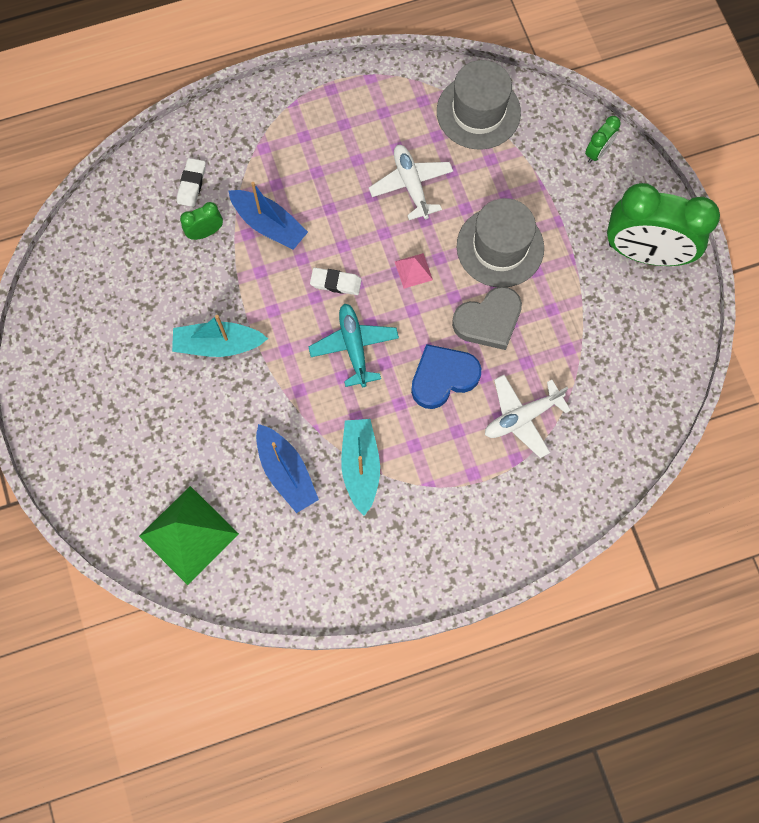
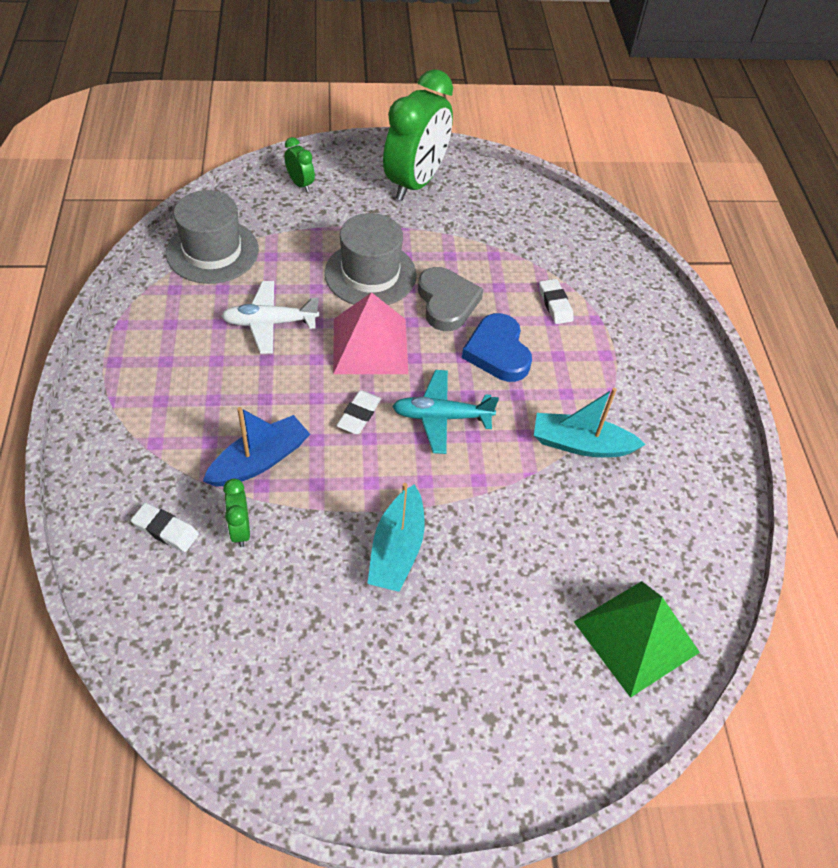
camera: 80 degrees left, 20 degrees down
blue boat [256,424,319,513] -> none
pink pyramid [395,253,433,289] -> pink pyramid [333,292,408,374], size x2.15
white plane [485,375,571,458] -> white eraser [539,279,574,324]

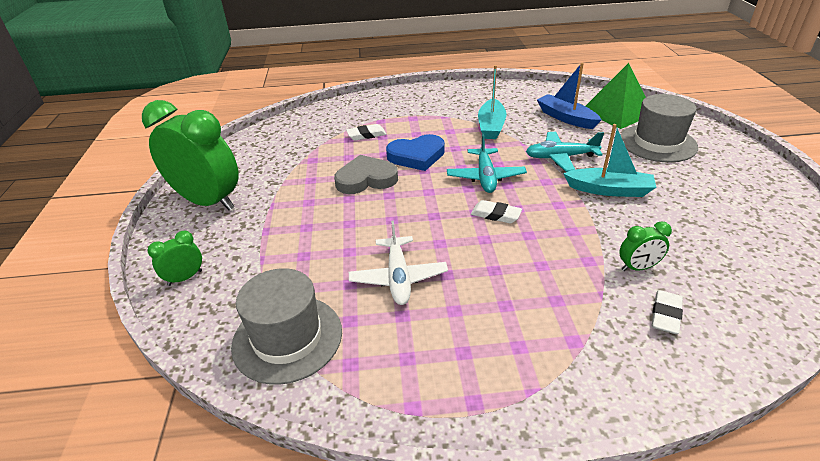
camera: 85 degrees left, 15 degrees down
blue boat [203,407,310,487] -> blue boat moved to [537,63,601,129]
grey hat [325,213,417,305] -> grey hat moved to [621,94,698,162]
pink pyramid [333,292,408,374] -> none
none -> turquoise plane [526,132,604,172]

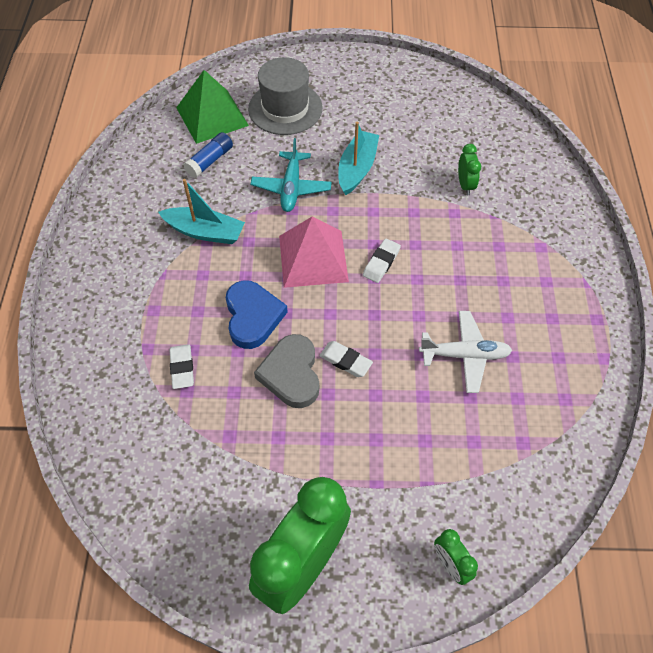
camera: 85 degrees left, 20 degrees up
grey hat [231,268,342,385] -> none
turquoise plane [447,134,527,193] -> pink pyramid [279,216,349,288]
blue boat [537,63,601,129] -> blue glue stick [184,132,233,178]
white eraser [651,290,683,334] -> white eraser moved to [319,341,373,377]

